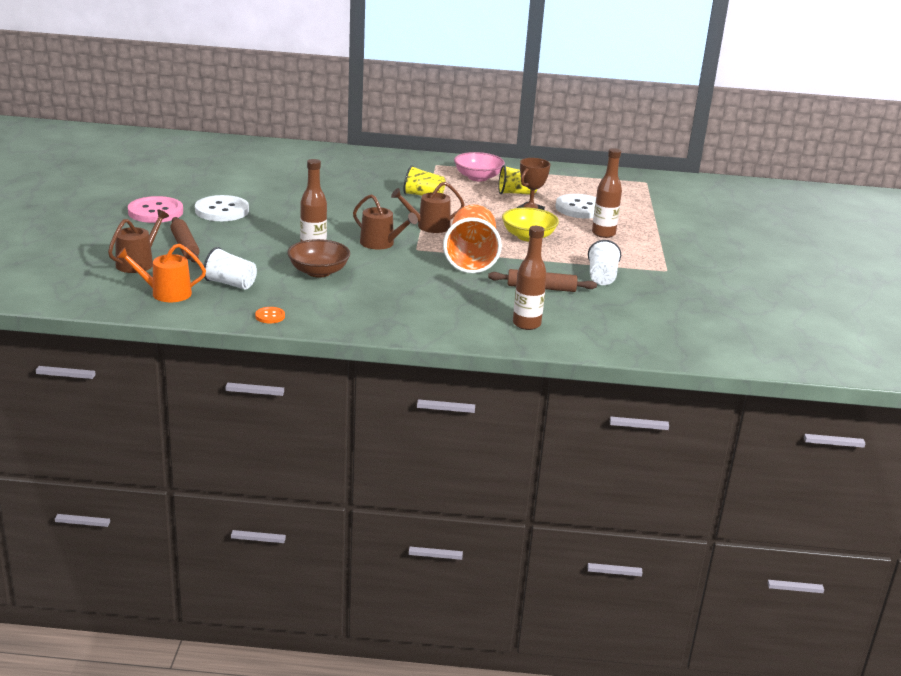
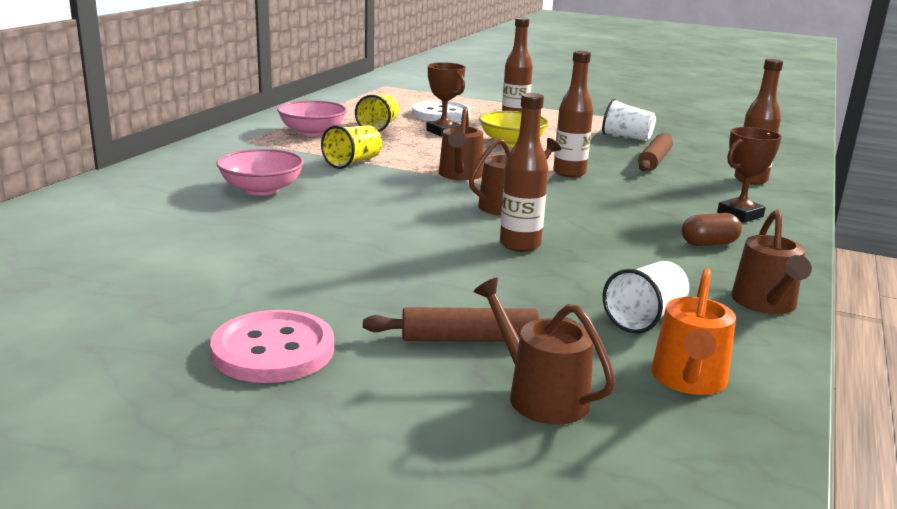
camera: 70 degrees left, 5 degrees down
white button [195,195,249,221] -> none
orange button [255,307,285,323] -> brown watering can [731,209,812,314]
brown bowl [287,239,350,277] -> none
orange cup [443,205,502,273] -> brown bottle [553,51,593,178]
none -> pink bowl [216,149,304,196]
none -> brown capsule [682,213,742,246]
none -> brown trophy [717,127,782,223]

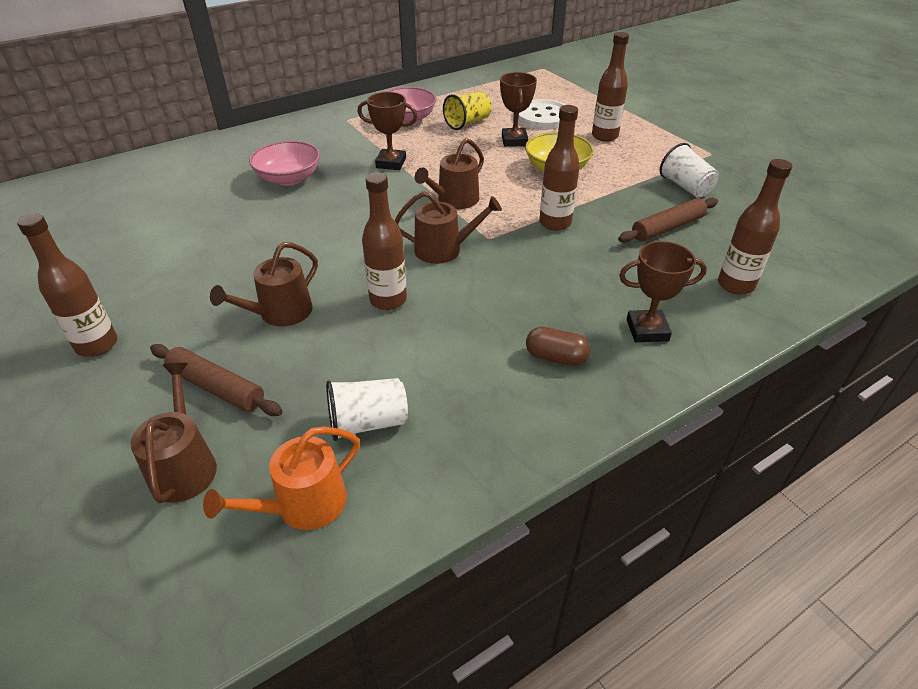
camera: 35 degrees right, 20 degrees up
pink button [210,310,334,383] -> brown bottle [17,213,117,357]
yellow cup [321,125,382,169] -> brown trophy [357,92,418,170]
brown watering can [731,209,812,314] -> brown watering can moved to [210,242,318,327]

